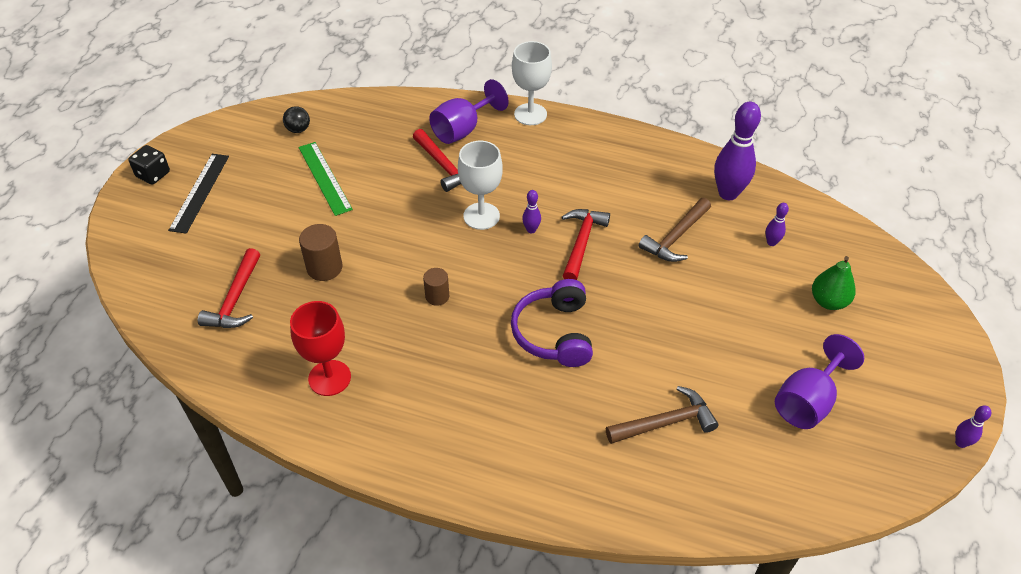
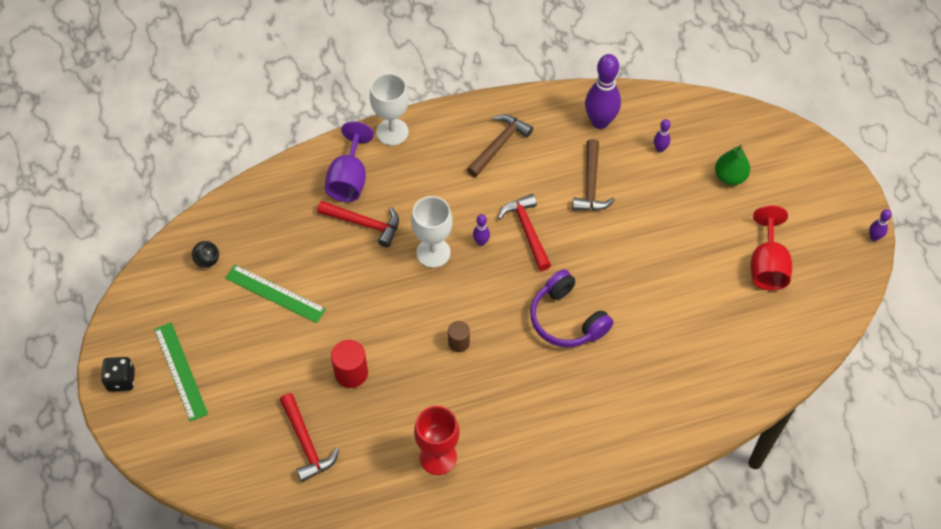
camera: 35 degrees left, 10 degrees up
black ruler [168,154,229,234] -> green ruler [154,322,208,422]
brown cylinder [299,224,343,281] -> red cylinder [331,340,368,388]
brown hammer [606,386,719,444] -> brown hammer moved to [467,114,533,177]
purple goblet [775,334,864,429] -> red goblet [751,205,792,290]

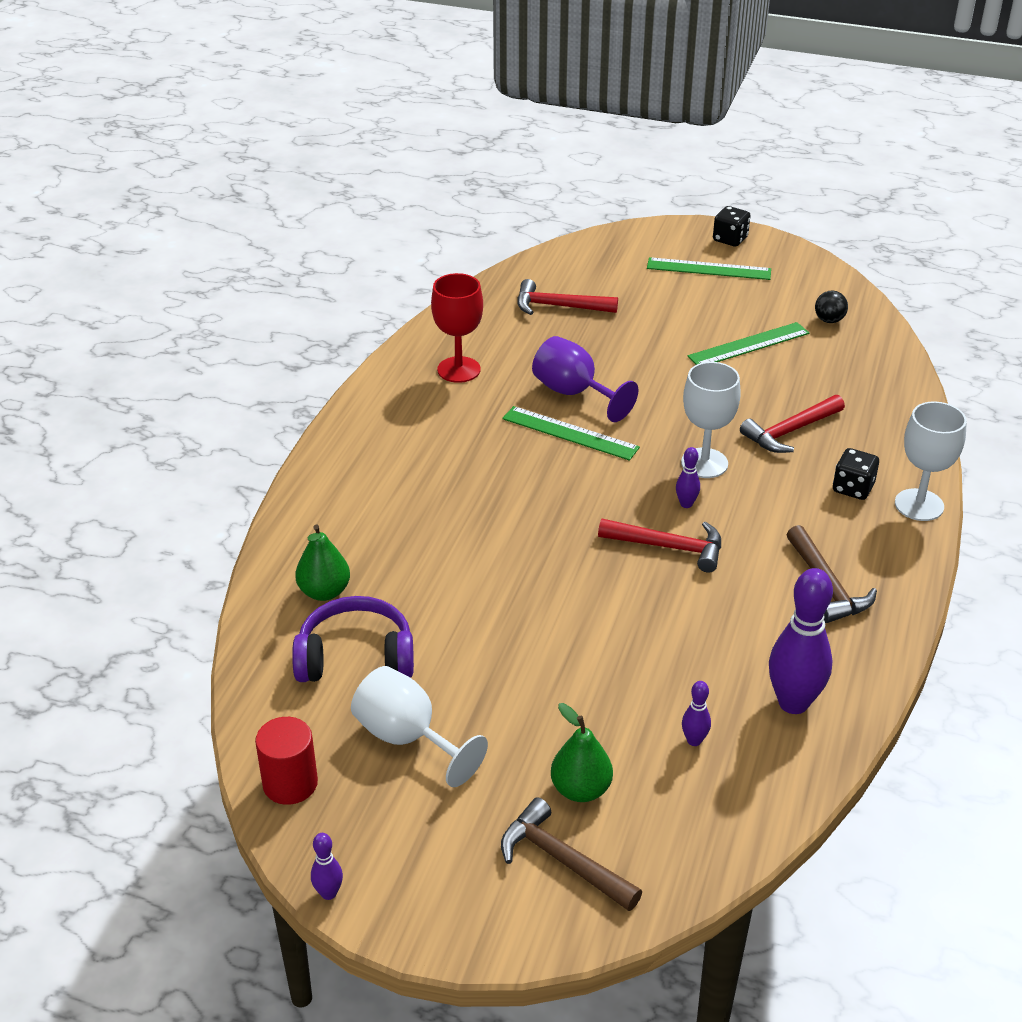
camera: 125 degrees right, 20 degrees down
purple goblet [325,121,374,202] -> purple goblet moved to [532,336,639,422]
red cylinder [331,340,368,388] -> red cylinder moved to [255,717,318,805]
brown cylinder [448,321,470,352] -> green ruler [502,406,640,461]
purple headphones [530,269,613,347] -> purple headphones moved to [292,596,414,682]
brown hammer [572,139,615,211] -> brown hammer moved to [501,797,642,911]
red goblet [751,205,792,290] -> white goblet [351,666,488,787]
none -> green pear [295,524,350,601]
none -> black dice [833,448,879,500]

